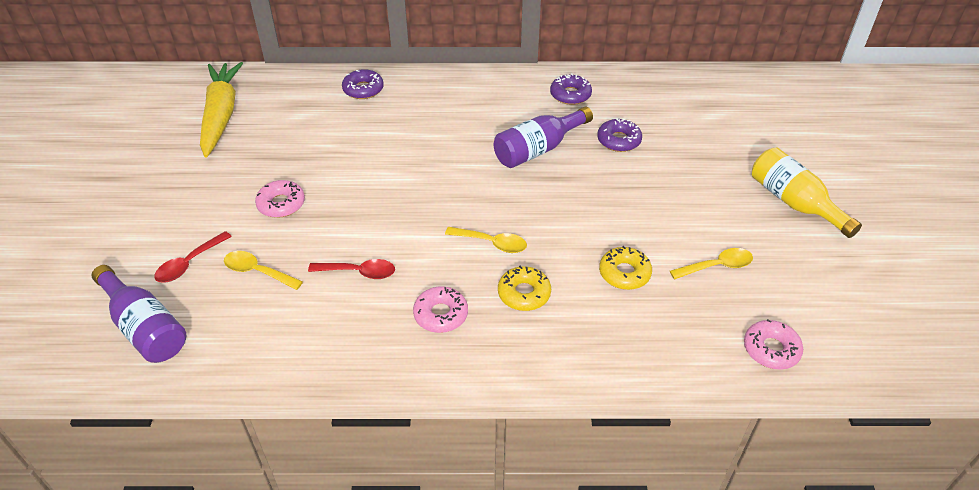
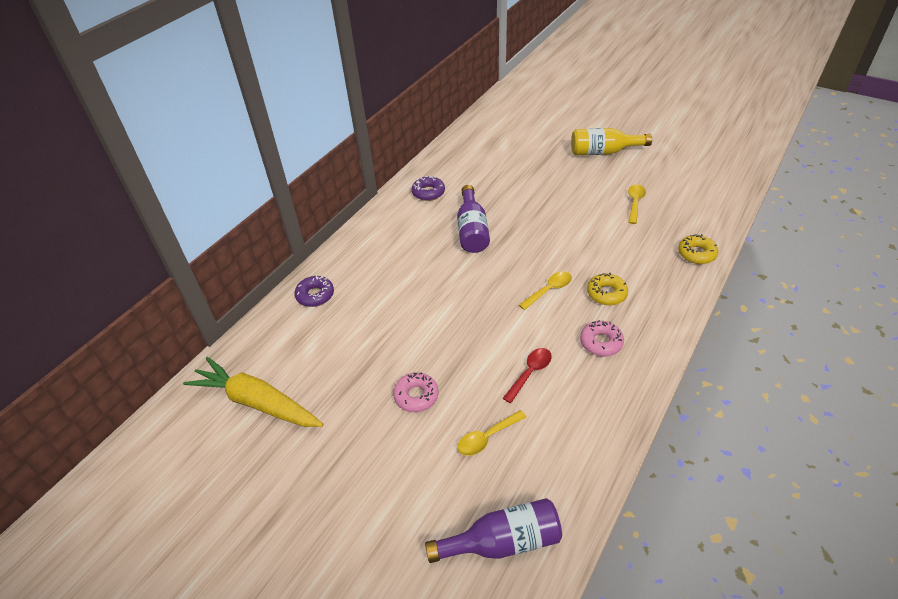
camera: 55 degrees left, 0 degrees up
red spoon [154,231,232,282] -> none
purple donut [597,118,642,152] -> none
yellow donut [599,246,652,290] -> yellow donut moved to [678,234,718,264]
pink donut [744,319,803,370] -> none

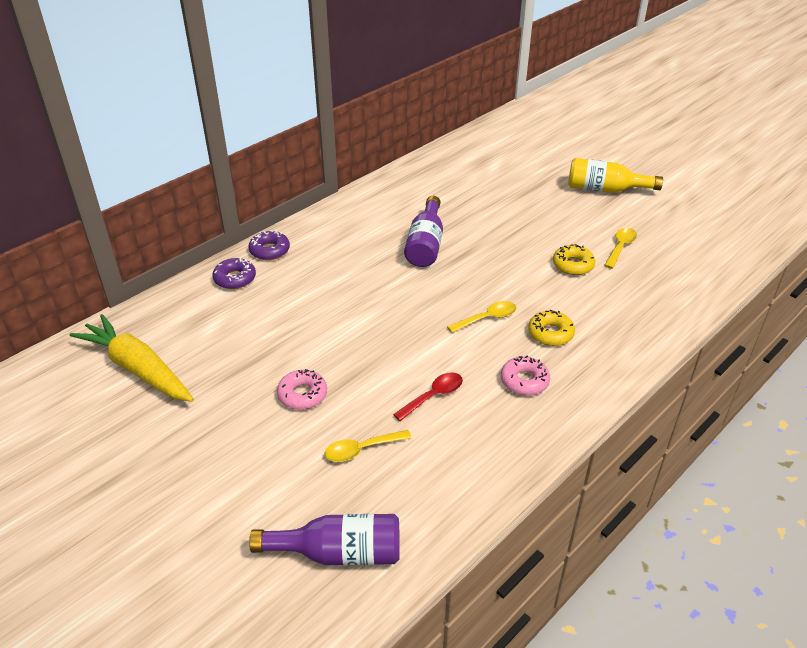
camera: 10 degrees right, 5 degrees down
purple donut [412,176,445,201] -> purple donut moved to [248,230,290,260]
yellow donut [678,234,718,264] -> yellow donut moved to [553,244,595,275]

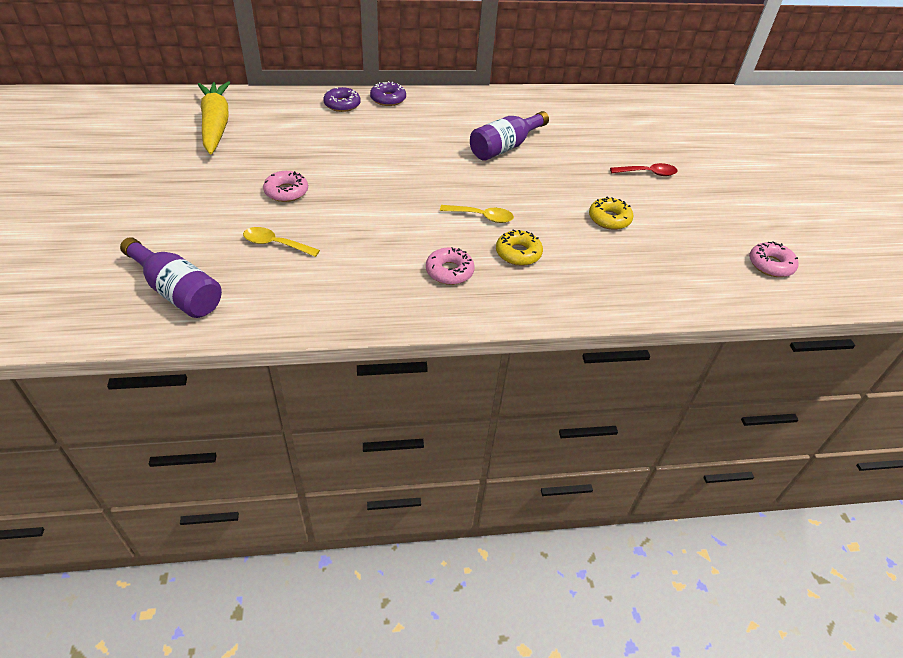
camera: 35 degrees right, 5 degrees up
red spoon [393,372,463,421] -> red spoon moved to [610,163,678,176]
yellow bottle [568,158,663,193] -> none
yellow spoon [604,228,637,269] -> none
none -> pink donut [749,242,799,277]

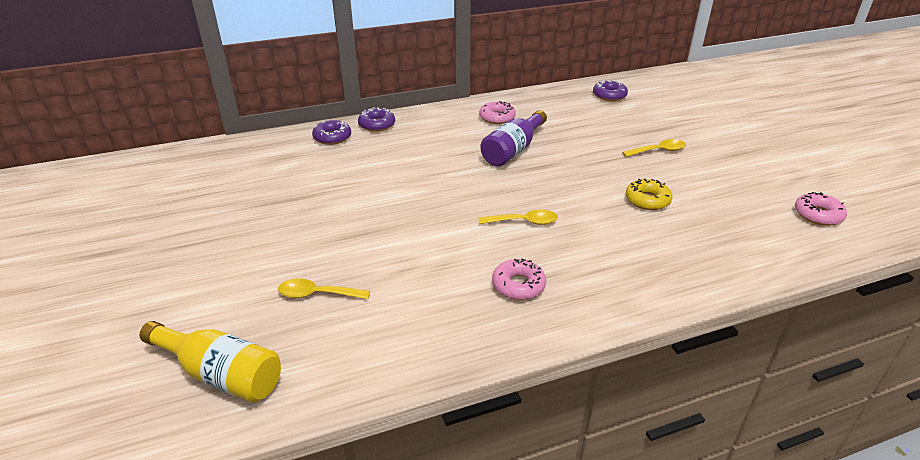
camera: 10 degrees left, 10 degrees down
purple bottle [120,237,222,318] -> yellow bottle [140,321,281,402]
yellow carrot [198,81,230,155] -> none
pink donut [263,171,308,202] -> pink donut moved to [479,101,516,124]
yellow donut [496,229,543,266] -> none
red spoon [610,163,678,176] -> yellow spoon [622,139,686,157]
none -> purple donut [593,80,628,101]

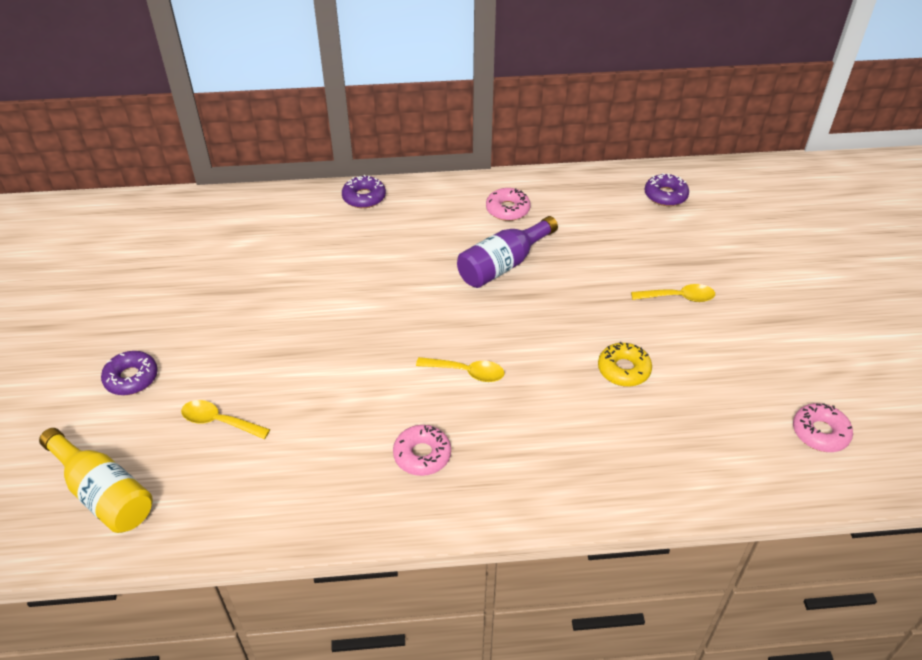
camera: 15 degrees right, 10 degrees up
purple donut [312,120,351,145] -> purple donut moved to [101,351,158,395]

